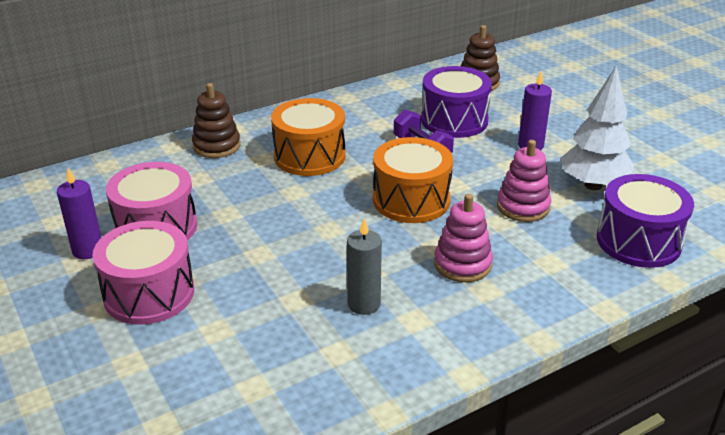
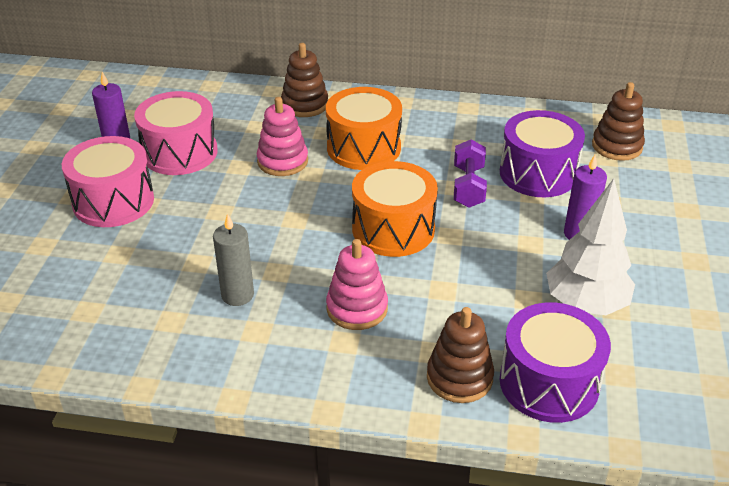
camera: 40 degrees right, 5 degrees up
pink stacking toy [497,140,551,222] -> pink stacking toy moved to [257,97,308,176]
none -> brown stacking toy [427,307,494,403]

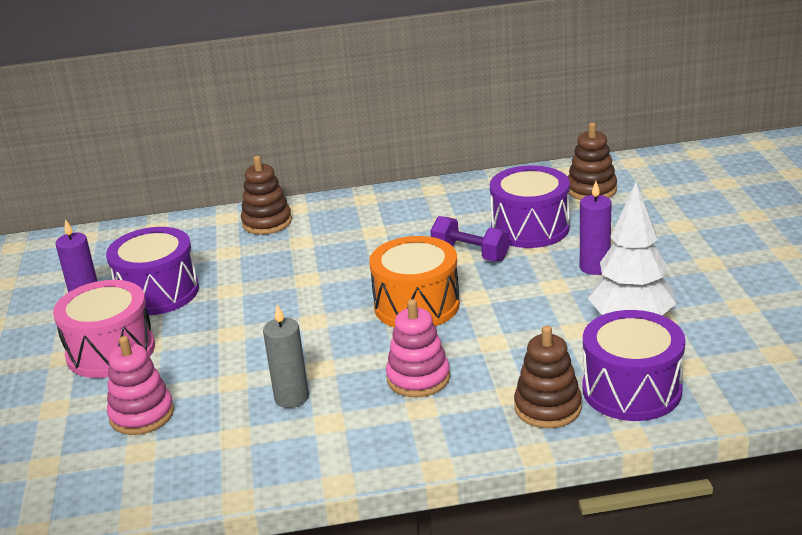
camera: 15 degrees left, 10 degrees down
pink drum [134,91,218,175] -> purple drum [106,227,199,315]
pink stacking toy [257,97,308,176] -> pink stacking toy moved to [107,336,174,435]
orange drum [326,87,402,170] -> none
purple dumbbell [454,139,487,208] -> purple dumbbell turned 45 degrees counterclockwise [430,216,509,262]

